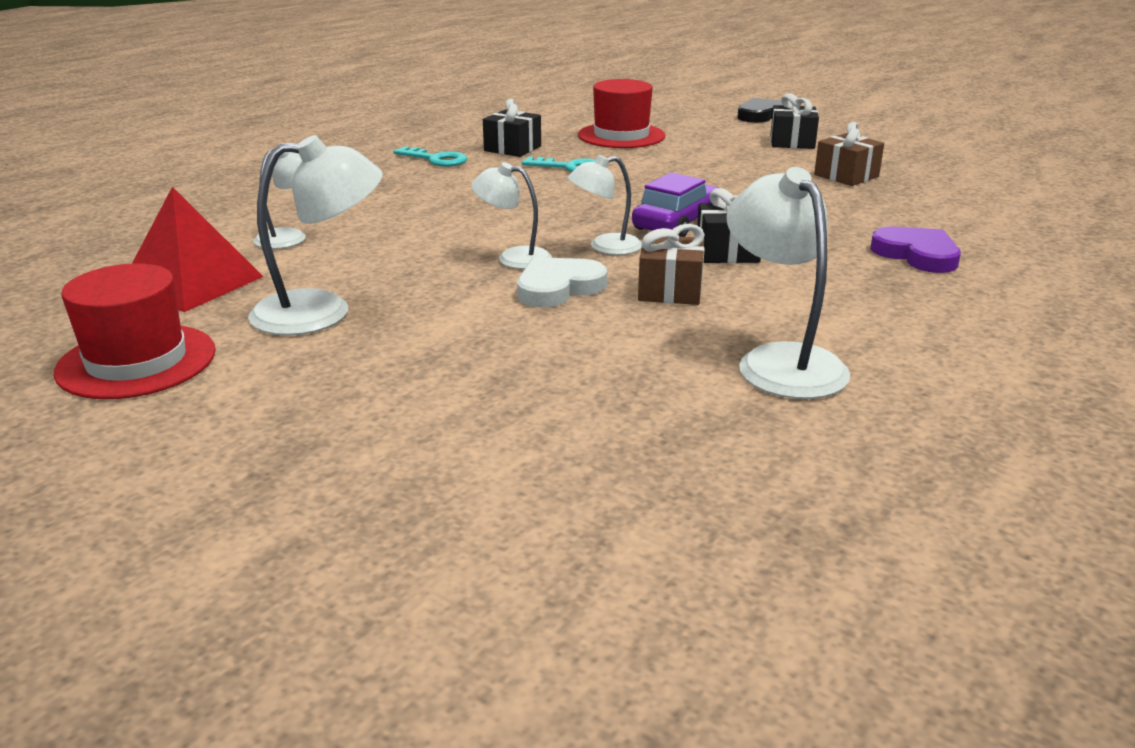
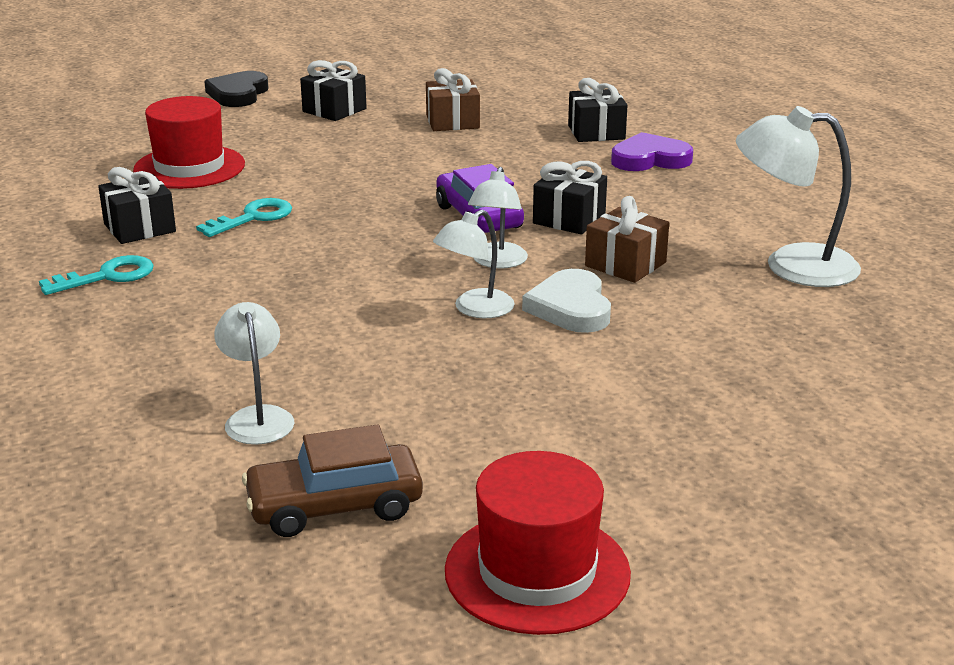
camera: 60 degrees left, 0 degrees up
red pyramid [132,187,264,312] -> brown car [242,425,423,537]
white lamp [248,135,383,335] -> none
none -> black gift [568,78,628,142]

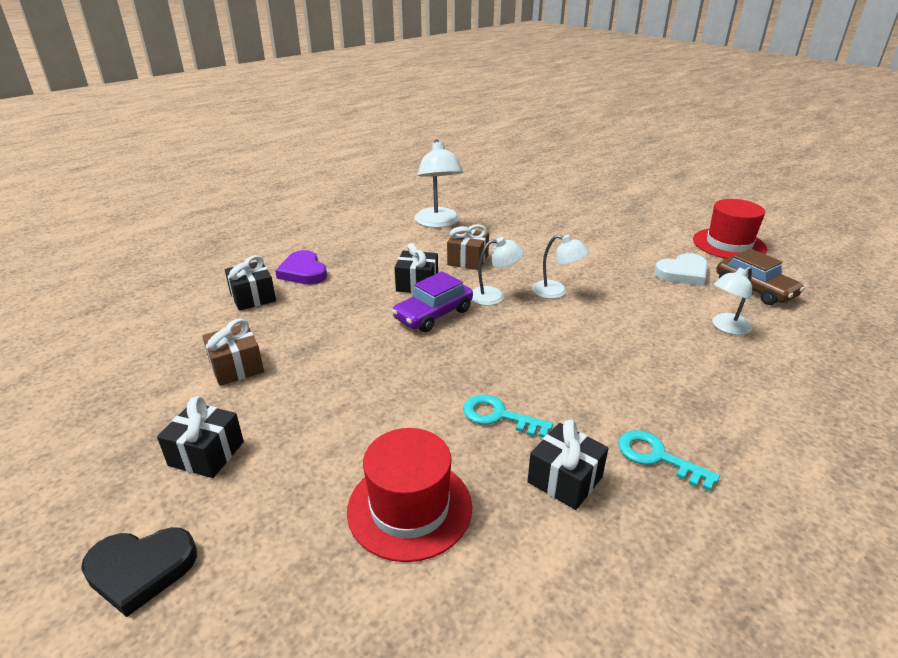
camera: 110 degrees left, 5 degrees up
white heart [522,269,611,333] -> white heart moved to [654,253,708,286]

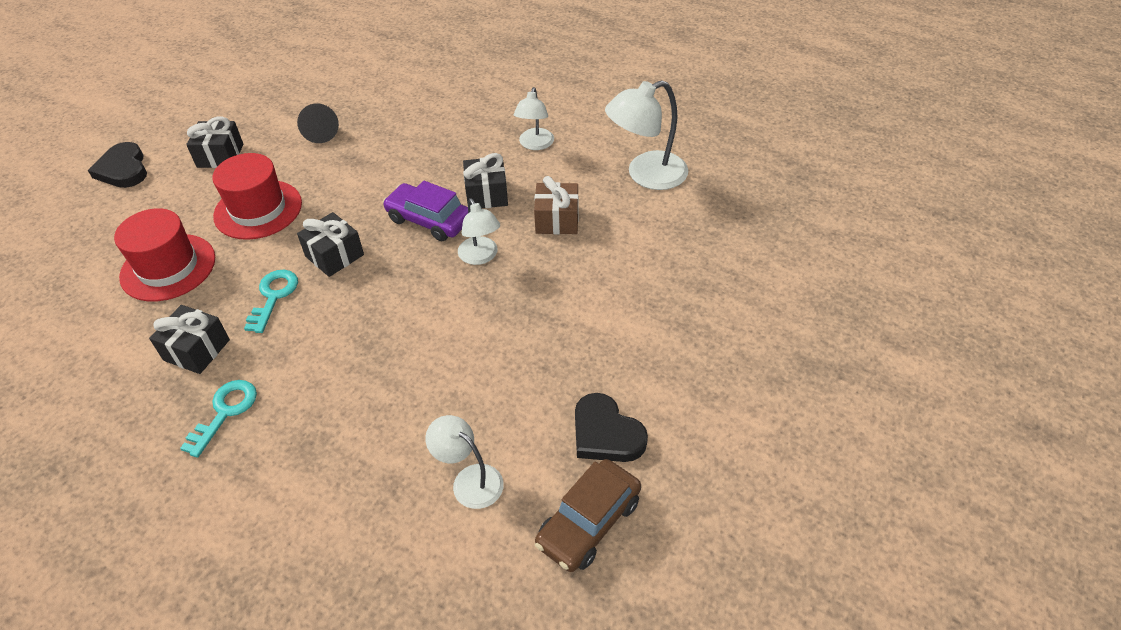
camera: 75 degrees right, 15 degrees up
brown gift [202,319,264,386] -> black cone [297,103,339,143]
black gift [225,255,276,311] -> black gift moved to [297,212,364,277]
purple heart [275,250,327,285] -> none
white lamp [532,235,589,299] -> white lamp moved to [514,87,554,150]
white heart [654,253,708,286] -> black heart [575,393,648,462]
red hat [693,199,767,259] -> red hat moved to [213,153,302,240]

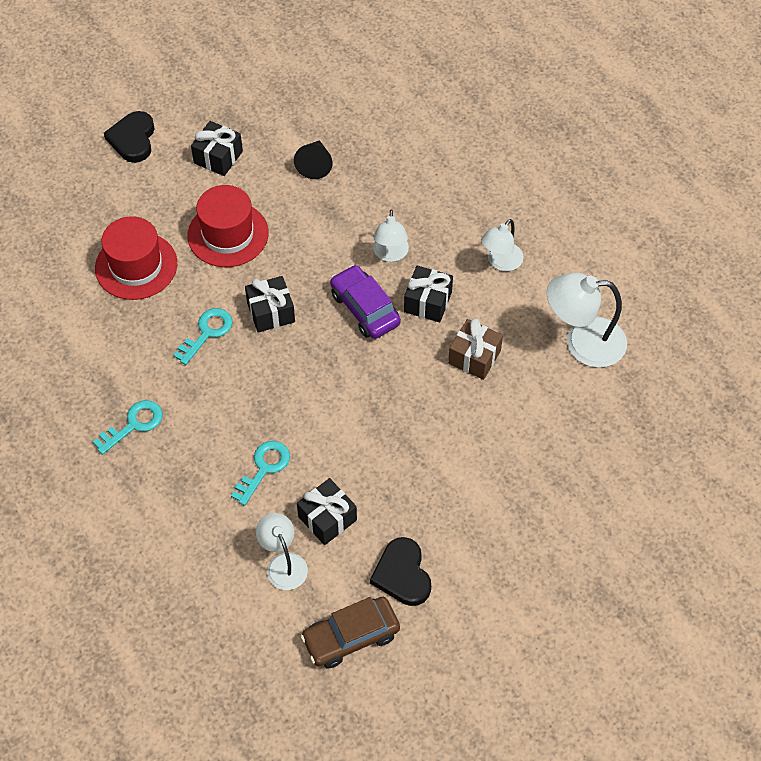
camera: 25 degrees right, 10 degrees up
black gift [149,305,230,374] -> black gift moved to [297,478,357,545]
white lamp [458,198,500,265] -> white lamp moved to [373,209,409,262]
none -> turquoise key [231,441,290,506]

